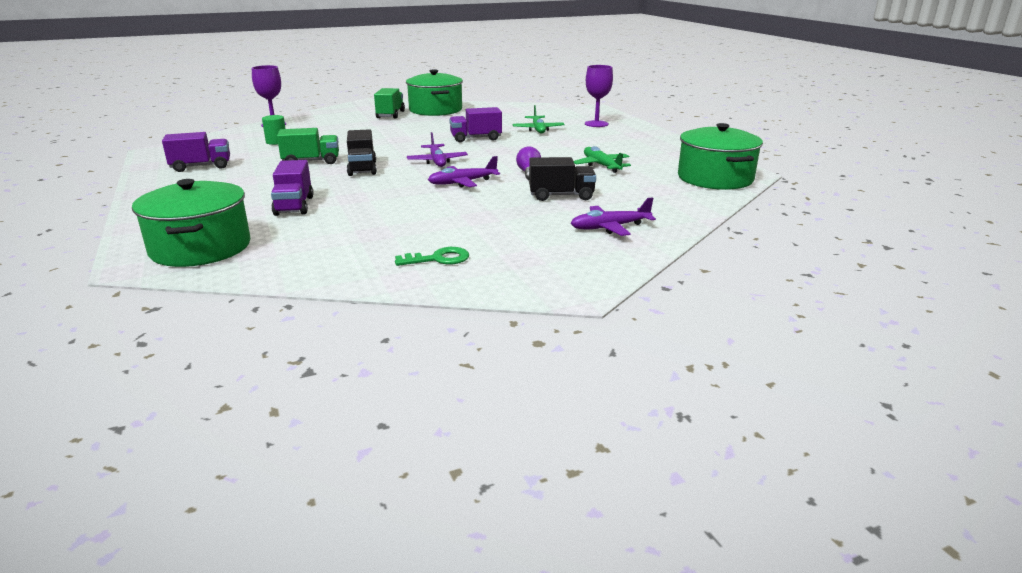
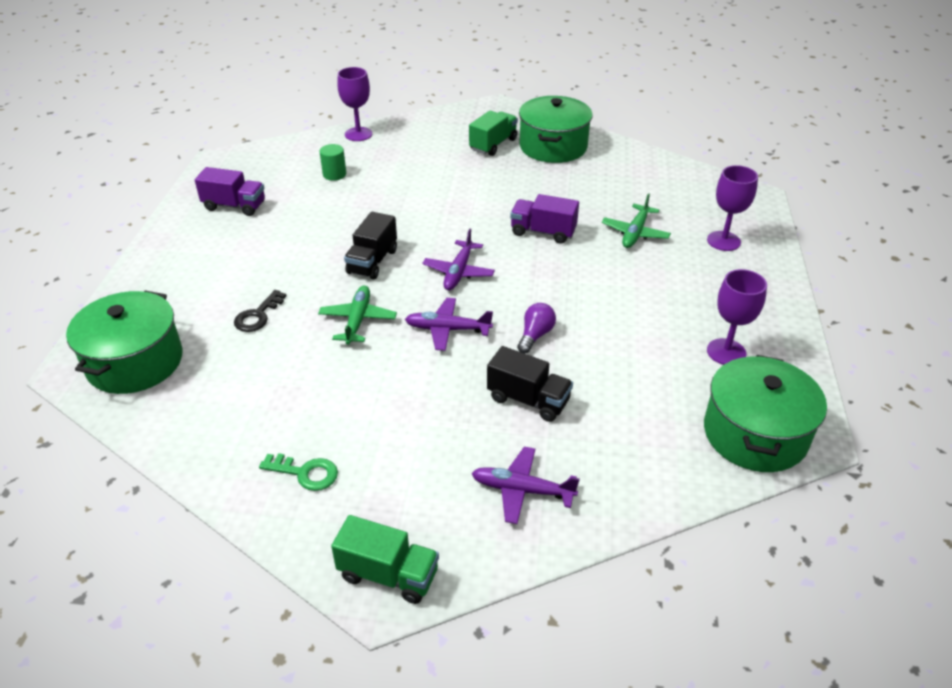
camera: 30 degrees right, 15 degrees up
purple truck [271,160,313,216] -> black key [234,290,286,332]
green truck [277,128,339,164] -> green truck moved to [331,515,439,604]
green plane [574,146,631,173] -> green plane moved to [318,286,397,345]
none -> purple goblet [707,269,767,365]

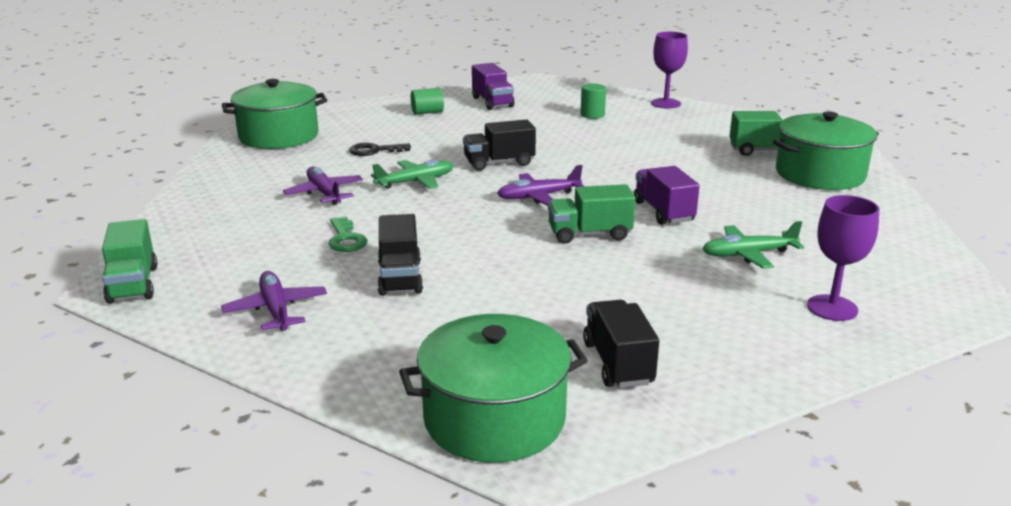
camera: 55 degrees right, 15 degrees down
green key [259,453,338,491] -> green key moved to [329,217,367,252]
purple plane [405,298,493,351] -> purple plane moved to [283,167,363,205]
purple light bulb [517,303,556,353] -> none
purple goblet [707,269,767,365] -> black truck [583,300,659,388]
none -> green cylinder [411,88,444,115]
none -> green truck [548,184,636,244]

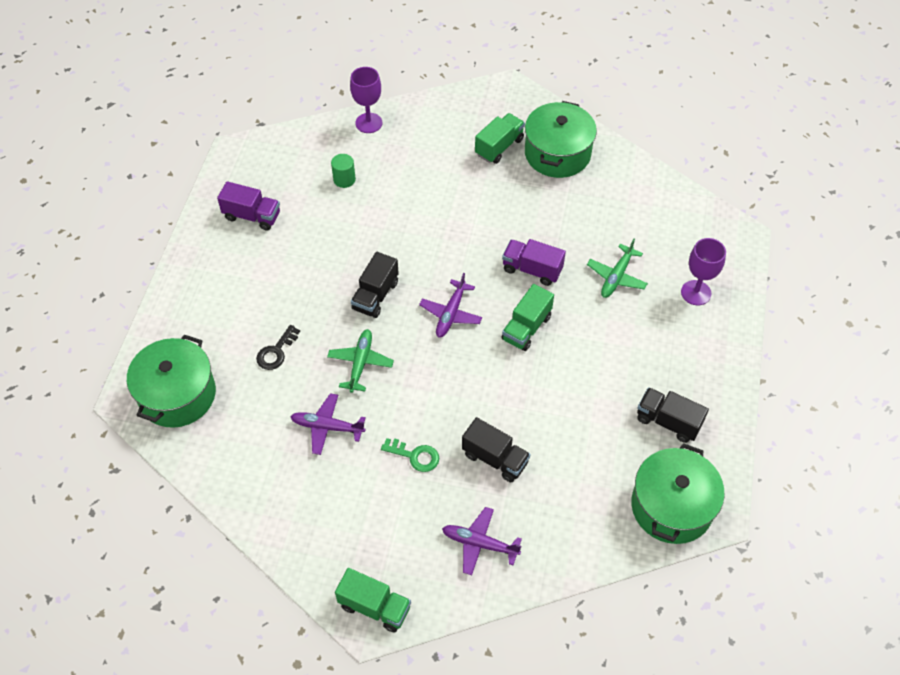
camera: 50 degrees left, 30 degrees up
green cylinder [411,88,444,115] -> none

